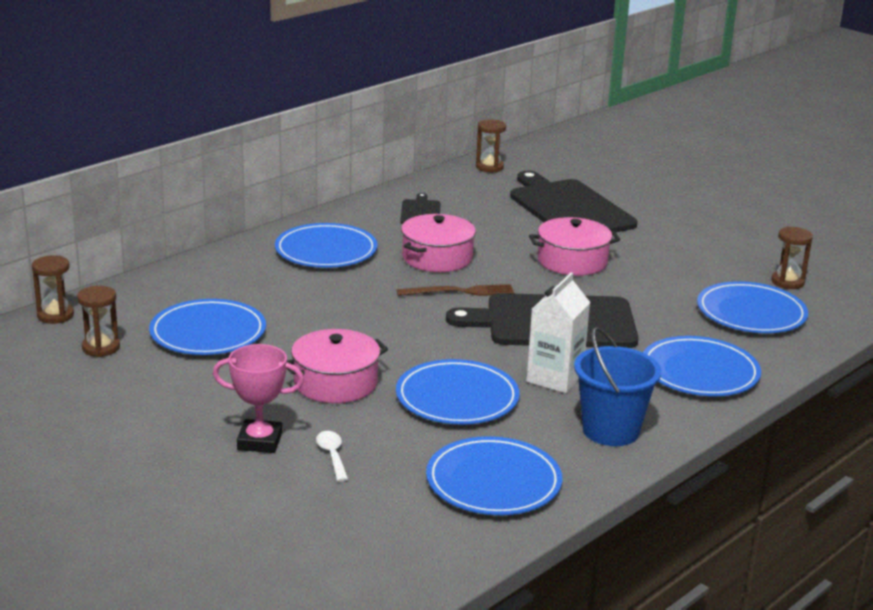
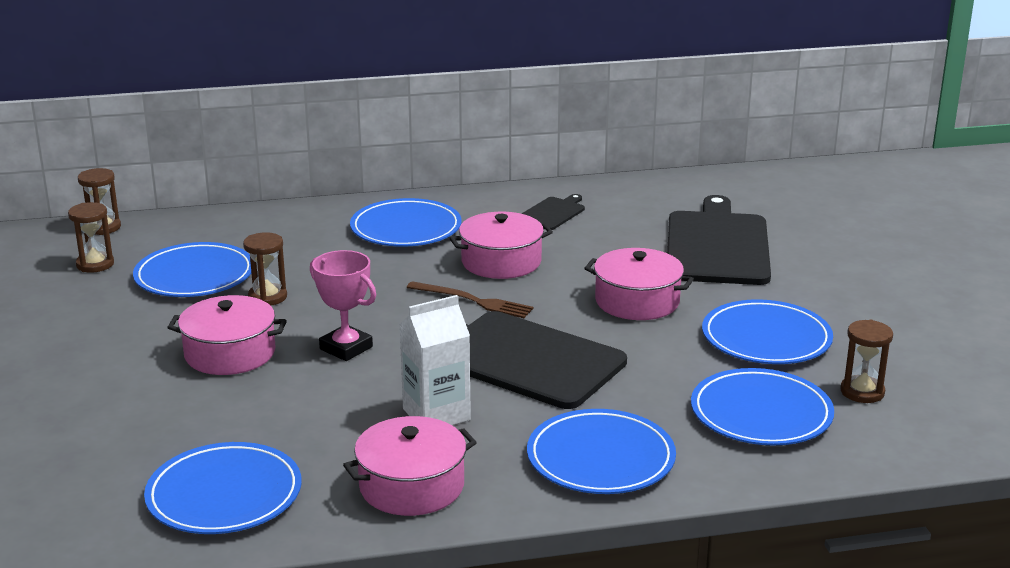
camera: 35 degrees right, 0 degrees up
pink trophy [213,344,304,453] -> pink trophy moved to [310,250,376,361]
white spoon [316,431,348,482] -> none
blue plate [396,359,520,425] -> blue plate moved to [702,299,833,364]
brown hourglass [476,119,506,172] -> brown hourglass moved to [243,232,287,306]
blue bucket [574,327,661,446] -> pink pot [343,416,477,516]

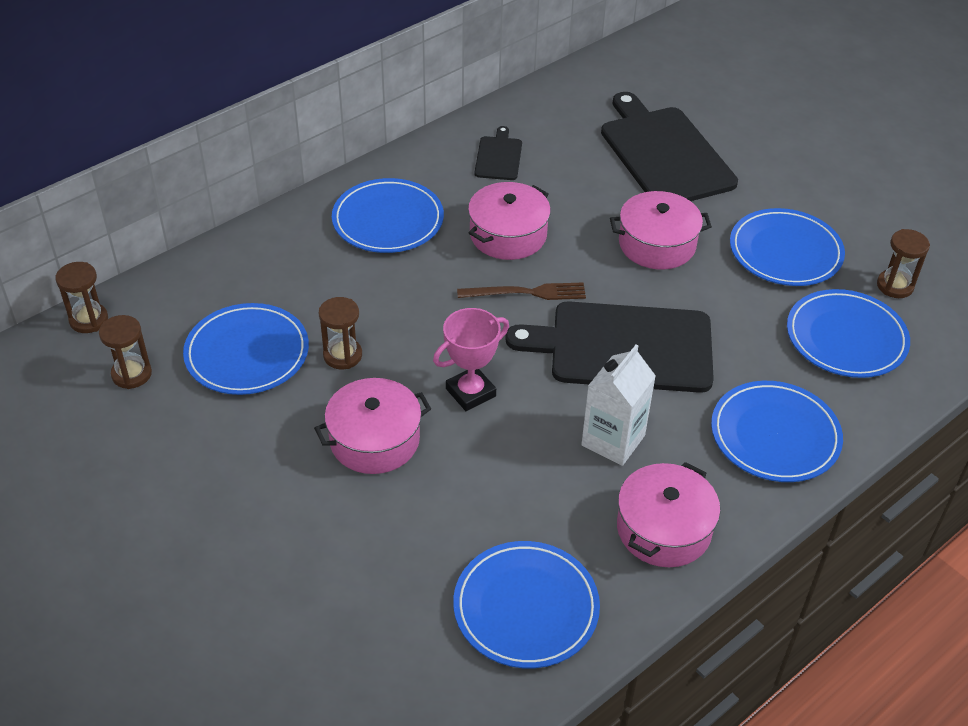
camera: 30 degrees left, 20 degrees up
pink trophy [310,250,376,361] -> pink trophy turned 45 degrees counterclockwise [433,308,509,411]

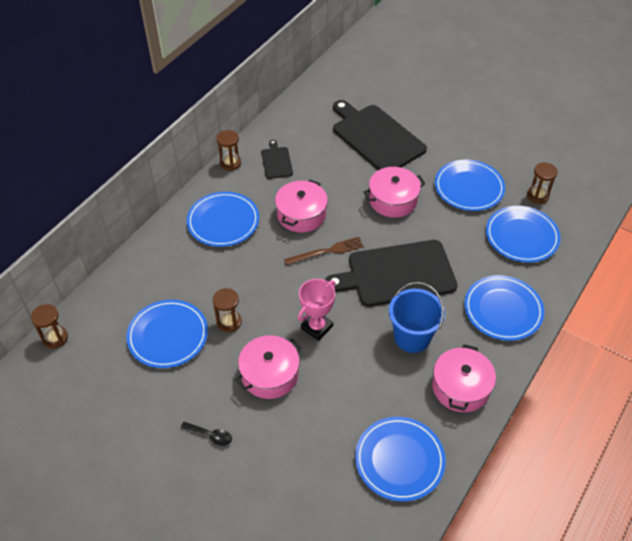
camera: 15 degrees left, 5 degrees up
brown hourglass [99,315,152,389] -> brown hourglass moved to [217,130,241,171]
white carton [581,344,656,466] -> blue bucket [389,282,445,353]
none -> black spoon [181,422,232,446]

